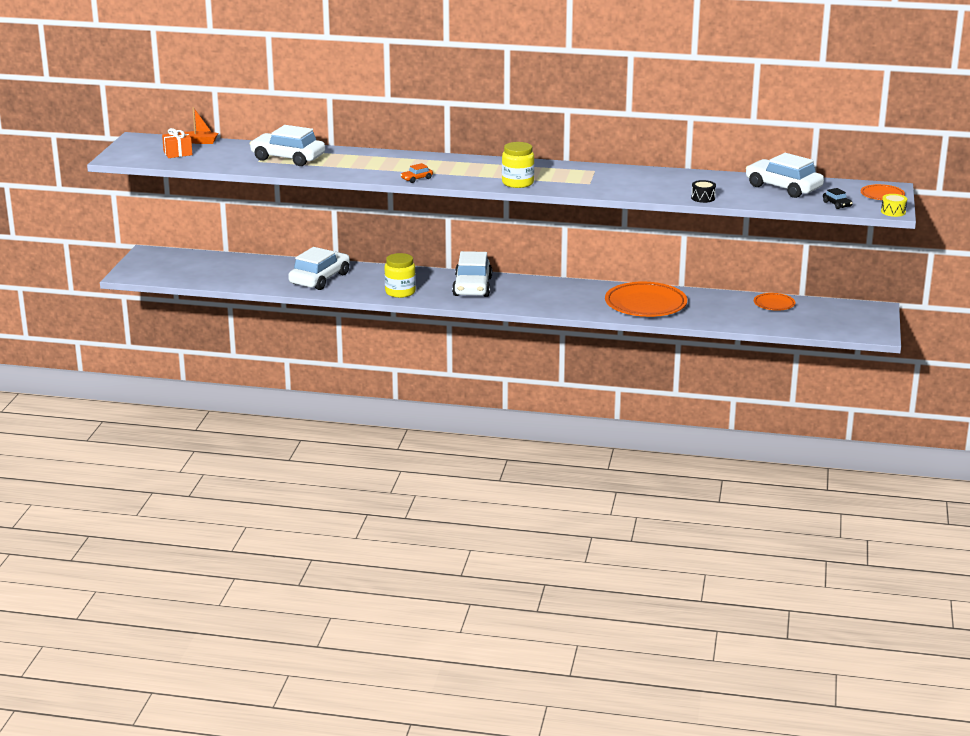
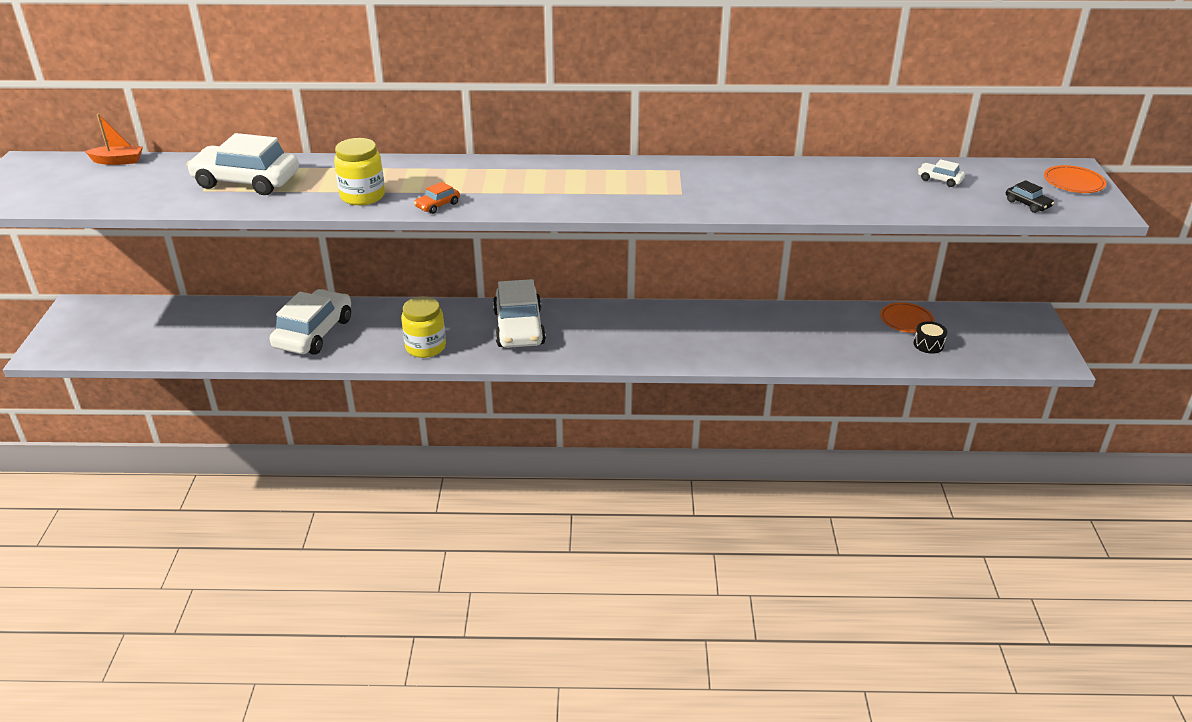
camera: 10 degrees left, 10 degrees up
orange gift [162,128,193,158] -> none
yellow jar [502,142,534,188] -> yellow jar moved to [334,138,385,205]
orange plate [605,282,687,317] -> none
black drum [691,180,716,203] -> black drum moved to [913,321,947,354]
white car [746,153,824,198] -> white car [918,159,965,187], size x0.42
yellow drum [881,194,907,217] -> none

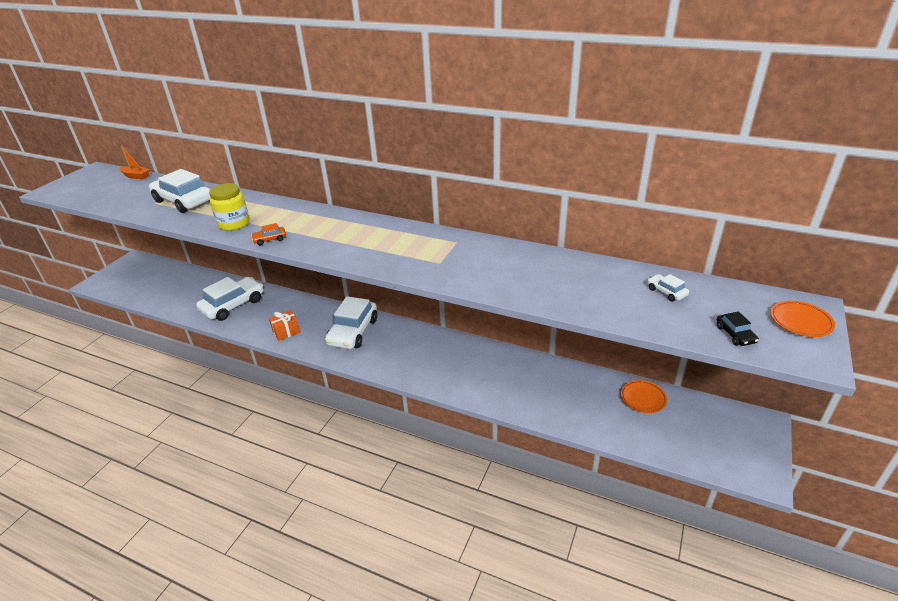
camera: 25 degrees right, 0 degrees up
yellow jar [401,297,446,358] -> orange gift [269,310,300,341]
black drum [913,321,947,354] -> none

